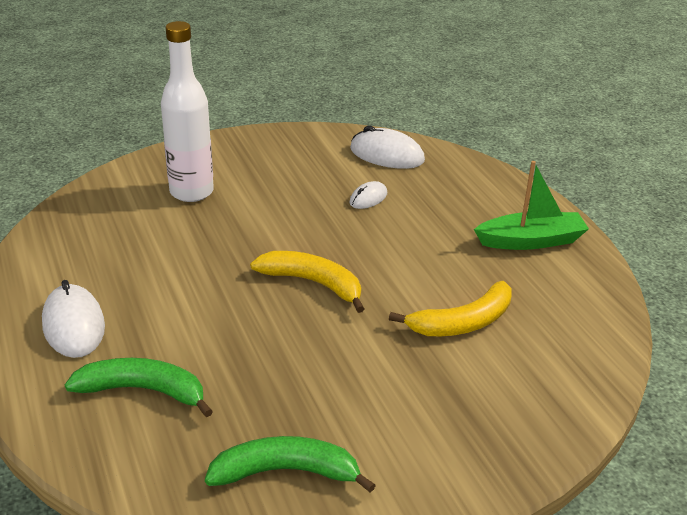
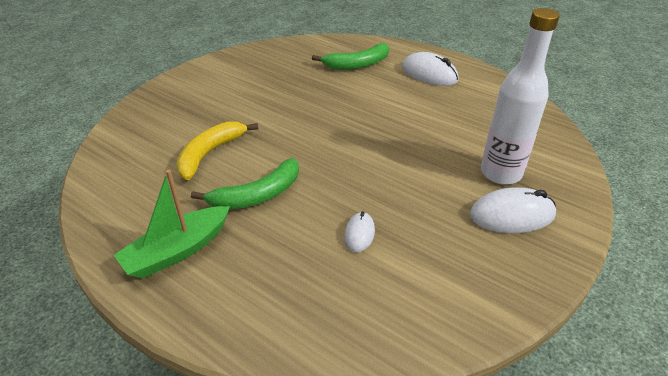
camera: 150 degrees right, 5 degrees up
green banana [205,436,376,493] -> green banana moved to [191,158,299,209]
yellow banana [250,251,364,313] -> none
white mouse [350,126,425,169] -> white mouse moved to [470,187,556,233]

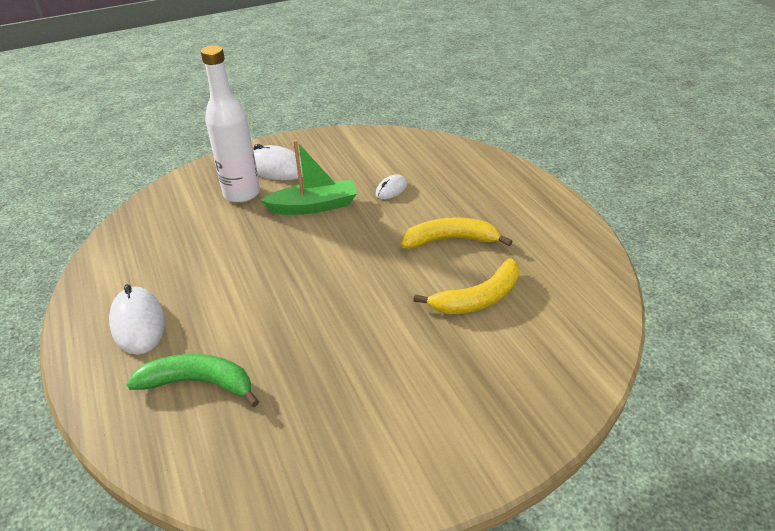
camera: 150 degrees left, 0 degrees up
green boat [114,170,230,279] -> green boat moved to [260,140,357,215]
green banana [191,158,299,209] -> yellow banana [401,217,513,249]

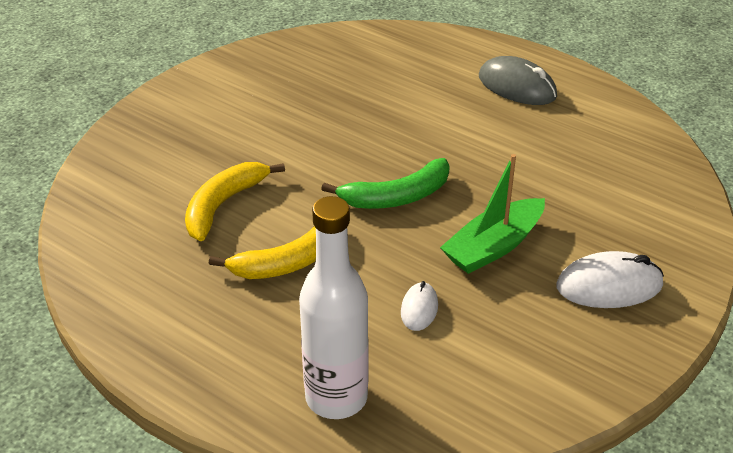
camera: 150 degrees right, 0 degrees up
white mouse [109,284,165,355] -> grey mouse [479,56,557,105]
green banana [126,354,259,407] -> green banana moved to [321,158,450,209]
white bottle [201,45,260,203] -> white bottle moved to [299,196,369,419]

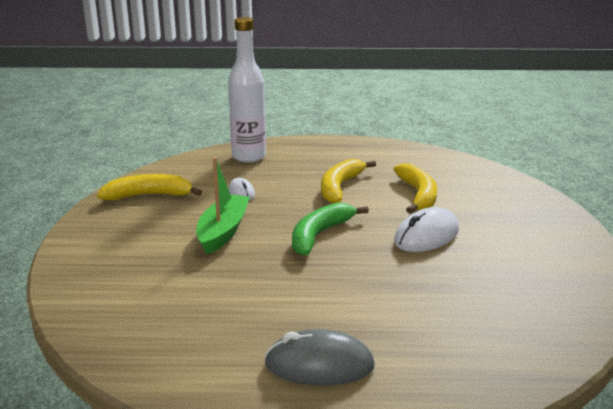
camera: 145 degrees right, 15 degrees down
white mouse [556,251,664,308] -> white mouse moved to [394,207,459,252]
none -> yellow banana [97,174,202,200]

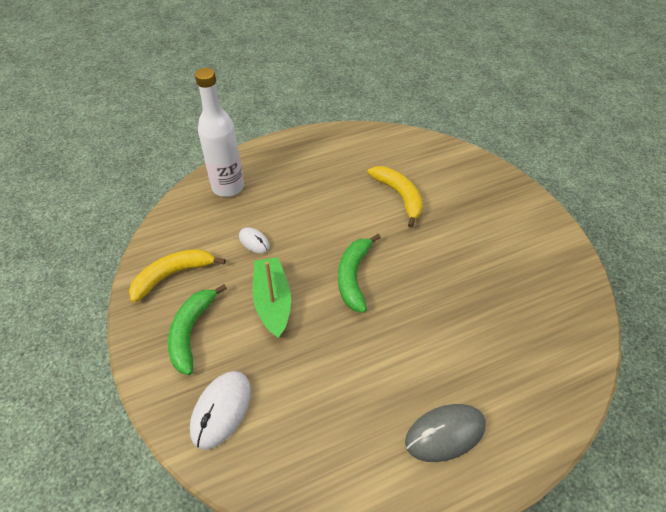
camera: 25 degrees left, 25 degrees up
yellow banana [321,159,376,204] -> none
white mouse [394,207,459,252] -> white mouse moved to [190,371,251,450]
none -> green banana [168,284,227,375]

